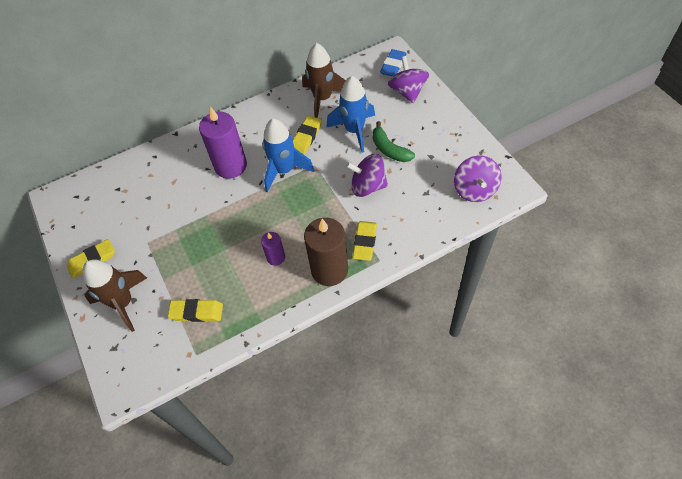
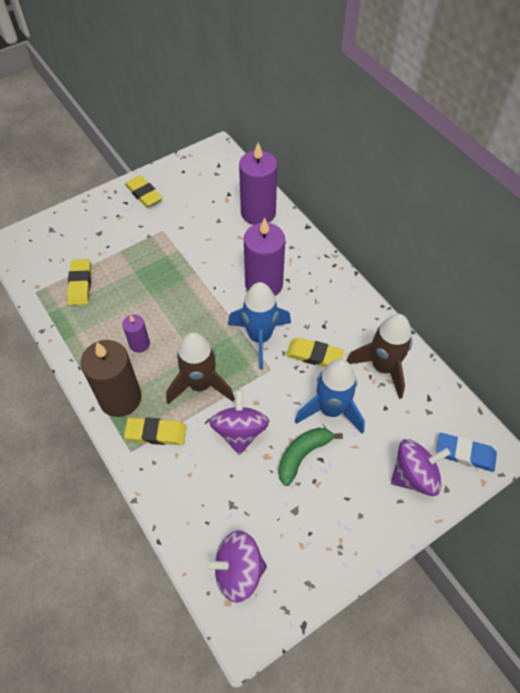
camera: 80 degrees right, 0 degrees up
brown rocket [83,259,147,332] -> brown rocket moved to [166,332,235,404]
none -> purple candle [239,142,277,225]

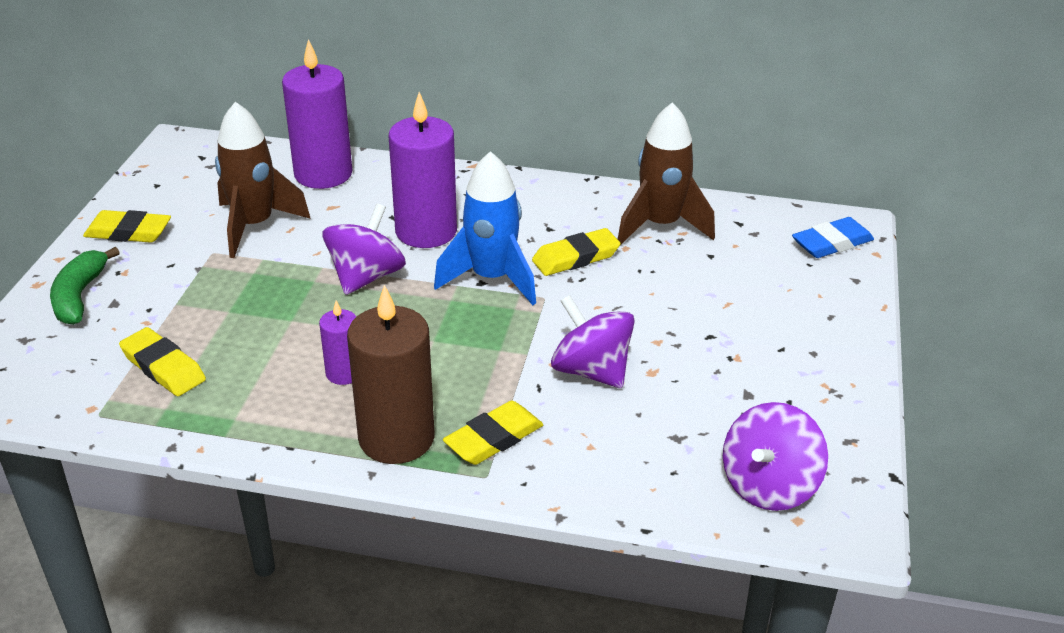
camera: 45 degrees left, 20 degrees down
brown rocket [166,332,235,404] -> brown rocket moved to [215,102,311,258]
green banana [278,428,343,486] -> green banana moved to [50,247,120,325]
blue rocket [295,359,365,434] -> none
purple spinning top [391,439,451,496] -> purple spinning top moved to [323,203,406,295]

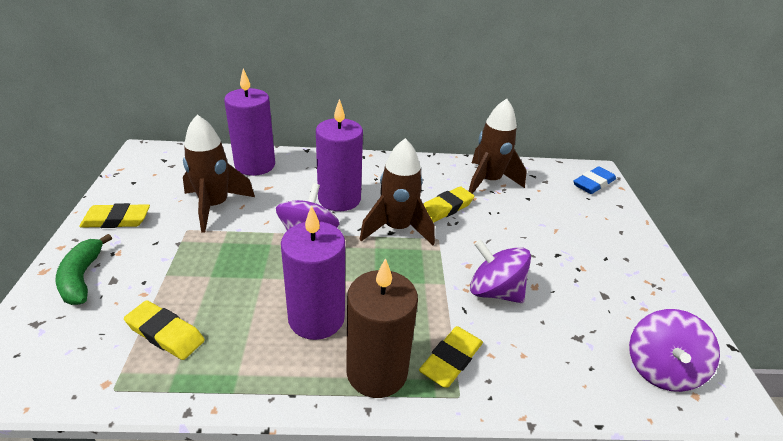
camera: 15 degrees left, 0 degrees up
purple candle [319,300,356,385] -> purple candle [281,205,345,340], size x1.95
blue rocket [434,151,536,305] -> brown rocket [360,138,435,245]

